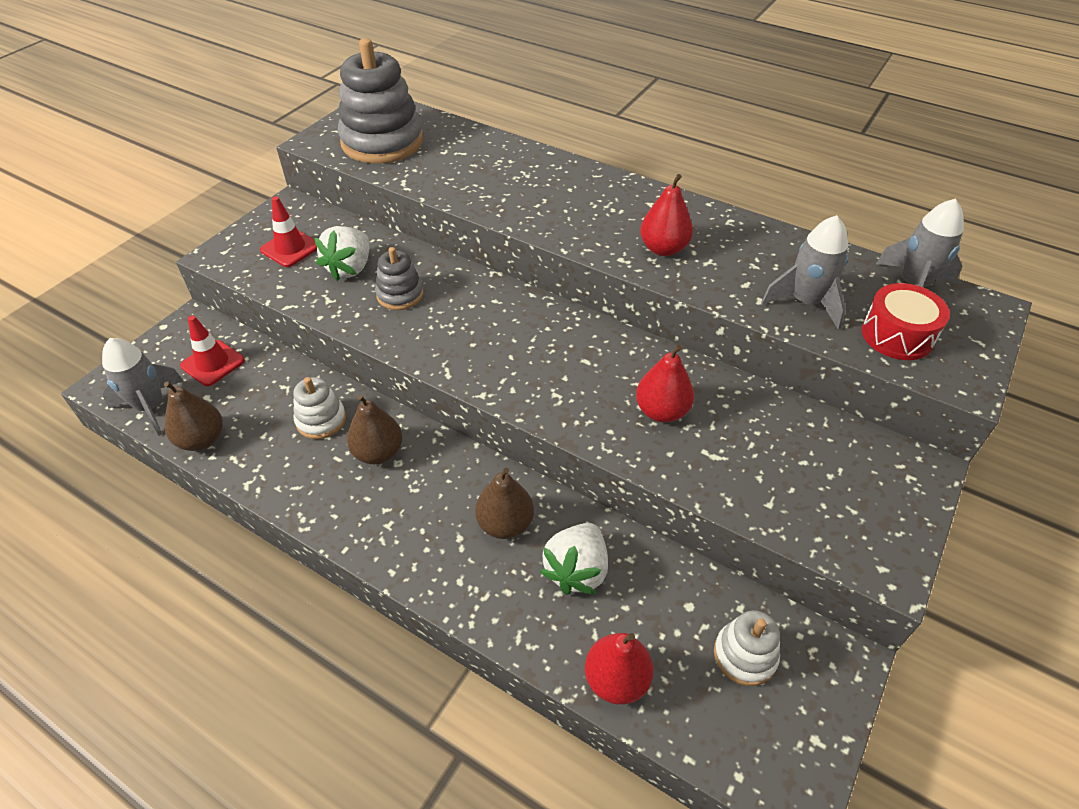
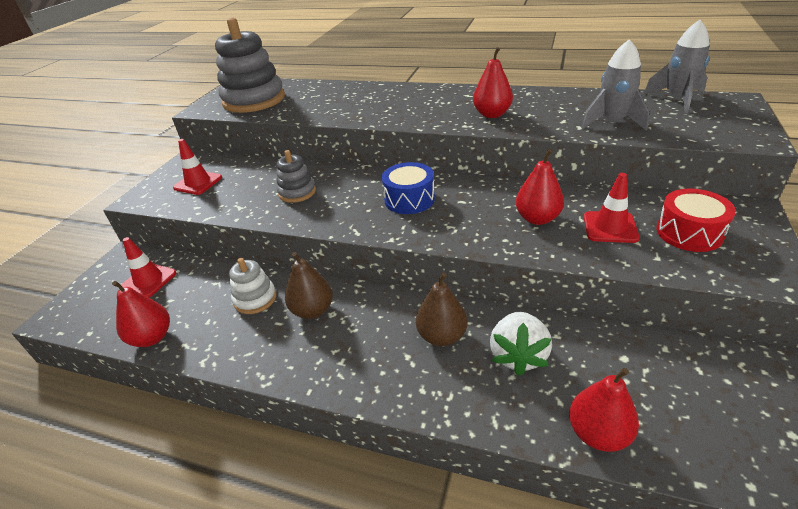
camera: 10 degrees left, 10 degrees down
grey rocket [102,338,183,436] -> none
brown pear [164,382,223,451] -> red pear [112,281,170,347]
white strawberry [314,226,369,281] -> none
white stacking toy [714,610,780,686] -> none
red drum [862,283,950,360] -> red drum moved to [656,189,736,252]
none -> blue drum [382,162,435,214]
none -> red traffic cone [584,173,640,243]

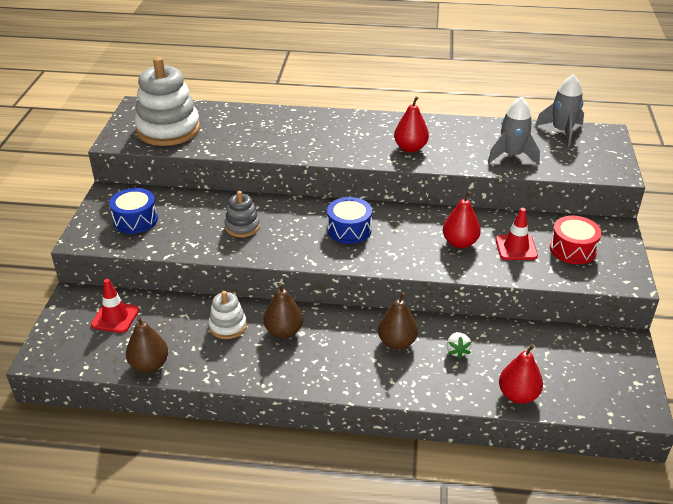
camera: 15 degrees left, 0 degrees up
red pear [112,281,170,347] -> brown pear [126,317,168,373]
red traffic cone [173,139,222,195] -> blue drum [109,188,158,234]
grey stacking toy [215,18,285,113] -> white stacking toy [134,57,200,146]
white strawberry [490,312,552,376] -> white strawberry [447,332,472,359], size x0.57

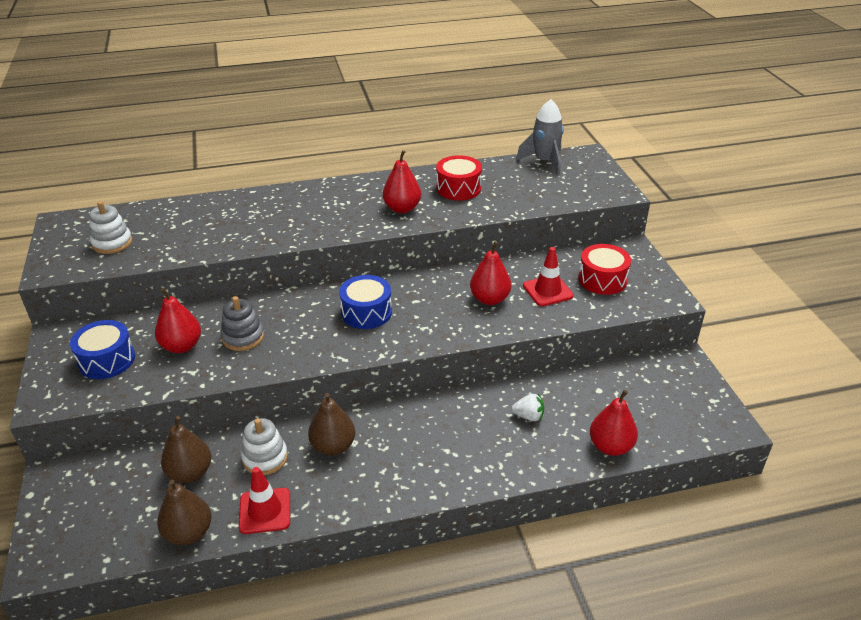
camera: 20 degrees left, 0 degrees up
red traffic cone [91,279,139,333] -> red traffic cone moved to [239,467,290,534]
white stacking toy [134,57,200,146] -> white stacking toy [89,201,132,254], size x0.51
brown pear [378,292,418,350] -> brown pear moved to [161,416,211,483]
white strawberry [447,332,472,359] -> white strawberry turned 60 degrees counterclockwise [512,393,544,421]
grey rocket [488,97,540,165] -> none
none -> red pear [155,288,201,353]
none -> red drum [436,155,482,201]

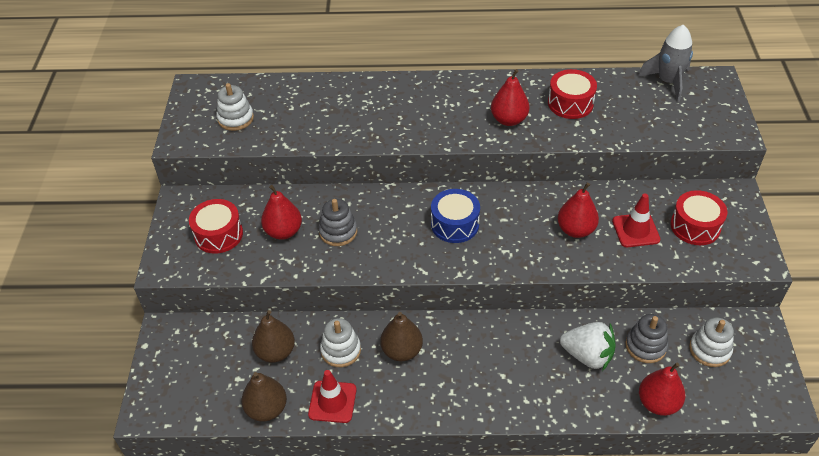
camera: 15 degrees right, 10 degrees up
blue drum [70,320,135,379] -> red drum [189,199,243,254]
white strawberry [512,393,544,421] -> white strawberry [560,322,615,371], size x1.76
none -> grey stacking toy [625,314,668,363]
none -> white stacking toy [689,317,734,367]

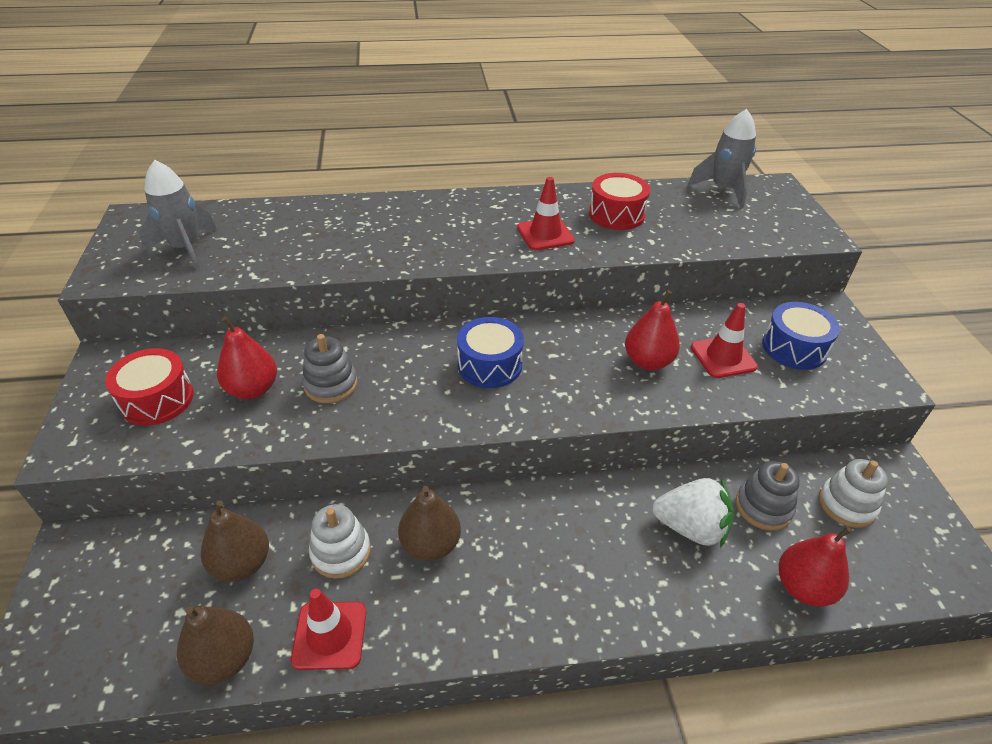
camera: 10 degrees left, 5 degrees down
white stacking toy [216,83,254,131] -> grey rocket [139,160,217,269]
red pear [491,69,530,126] -> red traffic cone [517,177,575,250]
red drum [670,190,727,245] -> blue drum [762,302,840,370]

